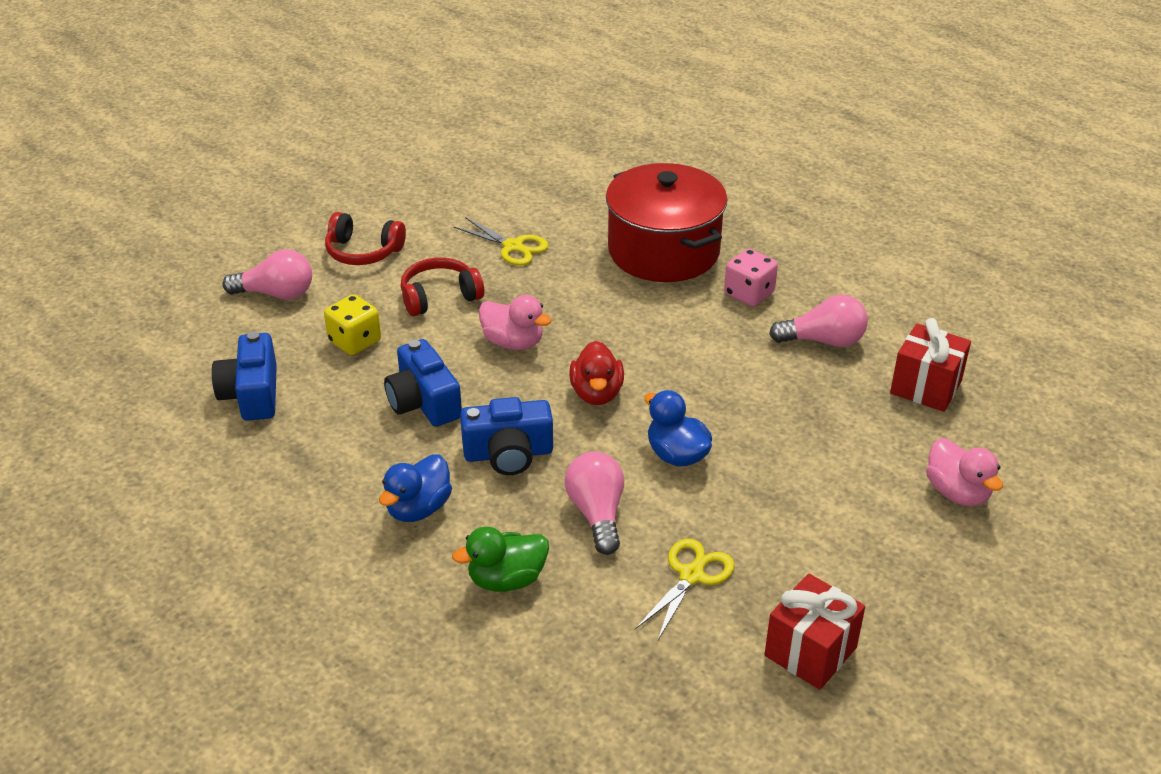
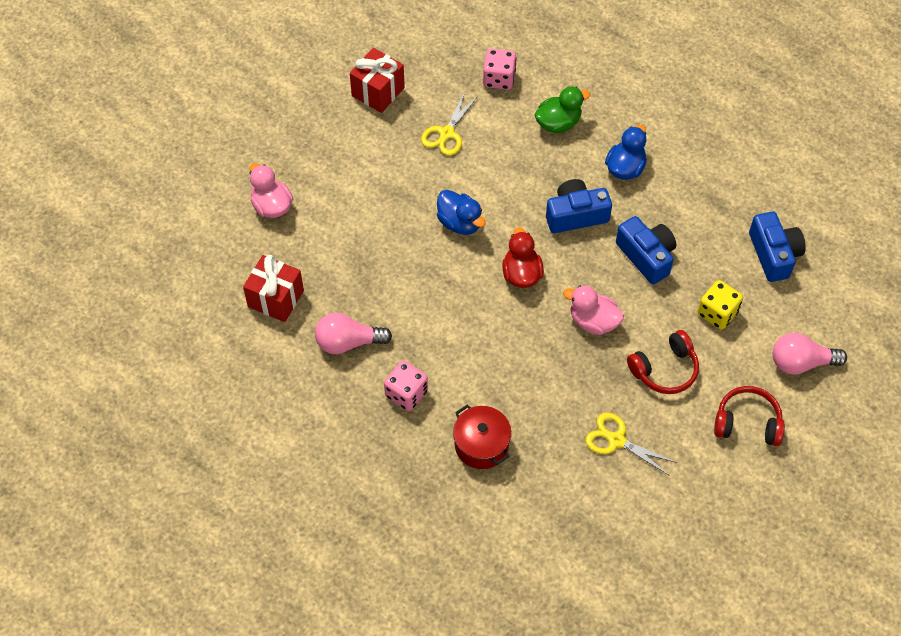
camera: 175 degrees right, 20 degrees up
pink light bulb [564,451,624,555] -> none
red pot [606,163,727,282] -> red pot [453,404,511,469], size x0.54
none -> pink dice [483,49,517,90]

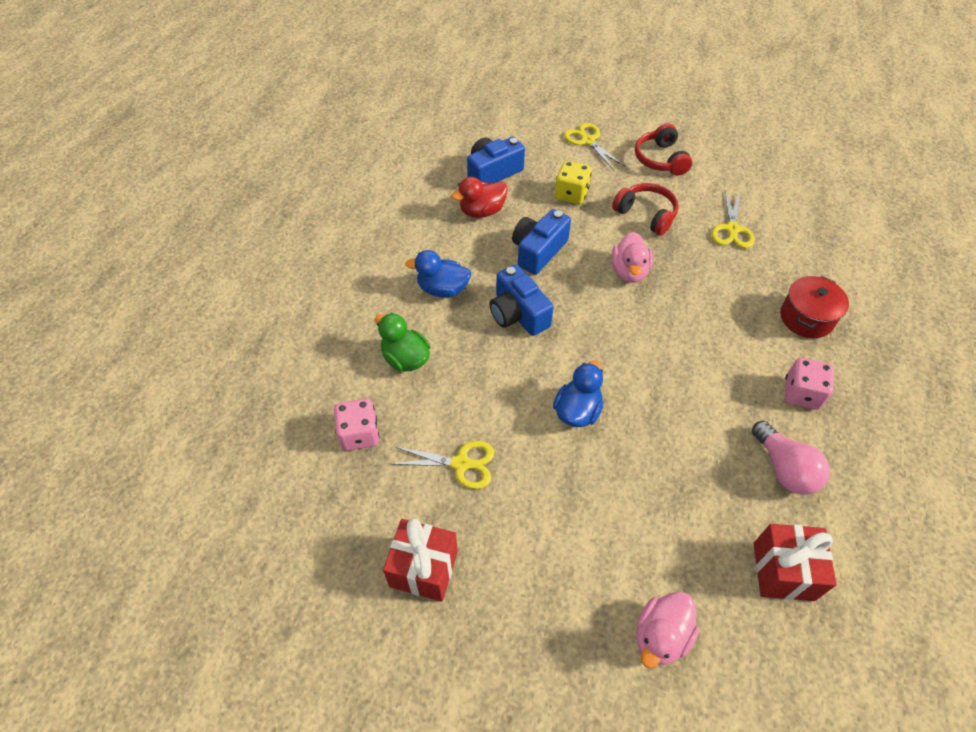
camera: 110 degrees left, 5 degrees down
red duck [502,227,544,288] -> red duck moved to [451,177,508,218]
pink light bulb [773,333,847,375] -> yellow scissors [564,123,625,170]

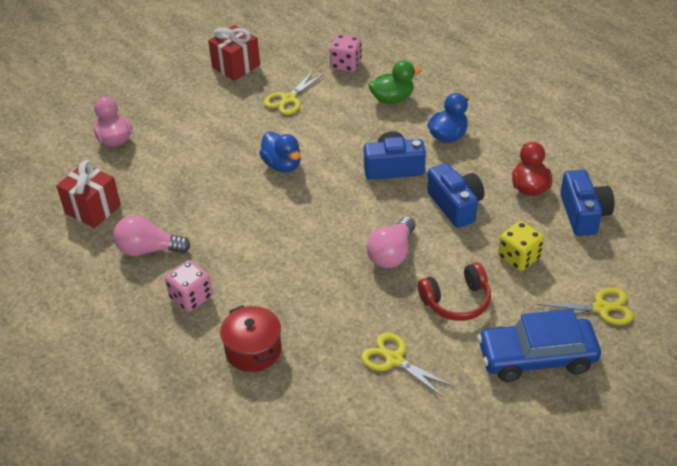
camera: 120 degrees right, 10 degrees down
pink duck [611,232,653,283] -> pink light bulb [367,217,416,268]
red headphones [635,123,692,176] -> blue car [477,309,601,382]

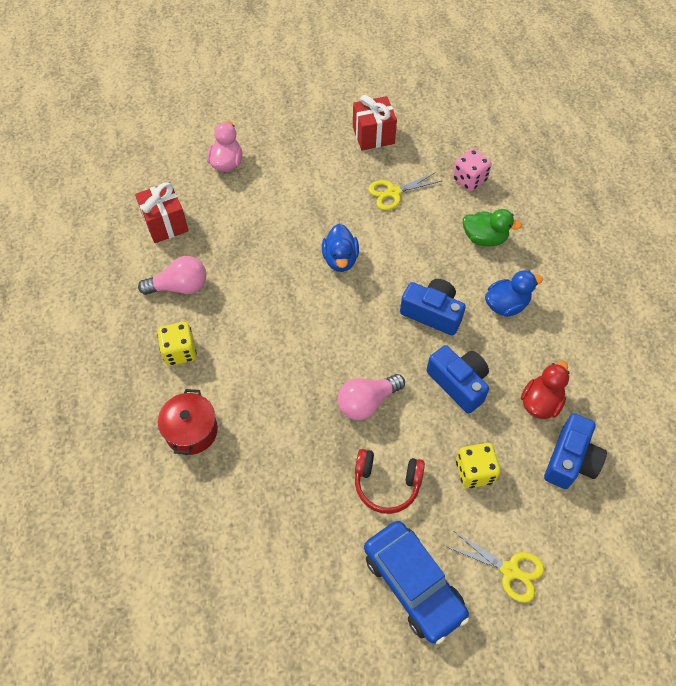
camera: 30 degrees right, 15 degrees up
pink light bulb [113,215,191,256] -> pink light bulb turned 135 degrees clockwise [138,256,206,295]
pink dice [165,260,212,312] -> yellow dice [157,322,197,366]
yellow scissors [361,333,454,398] -> none
blue camera [427,163,484,228] -> blue camera turned 45 degrees counterclockwise [426,345,489,414]
blue car [477,309,601,382] -> blue car turned 150 degrees counterclockwise [364,521,469,644]

